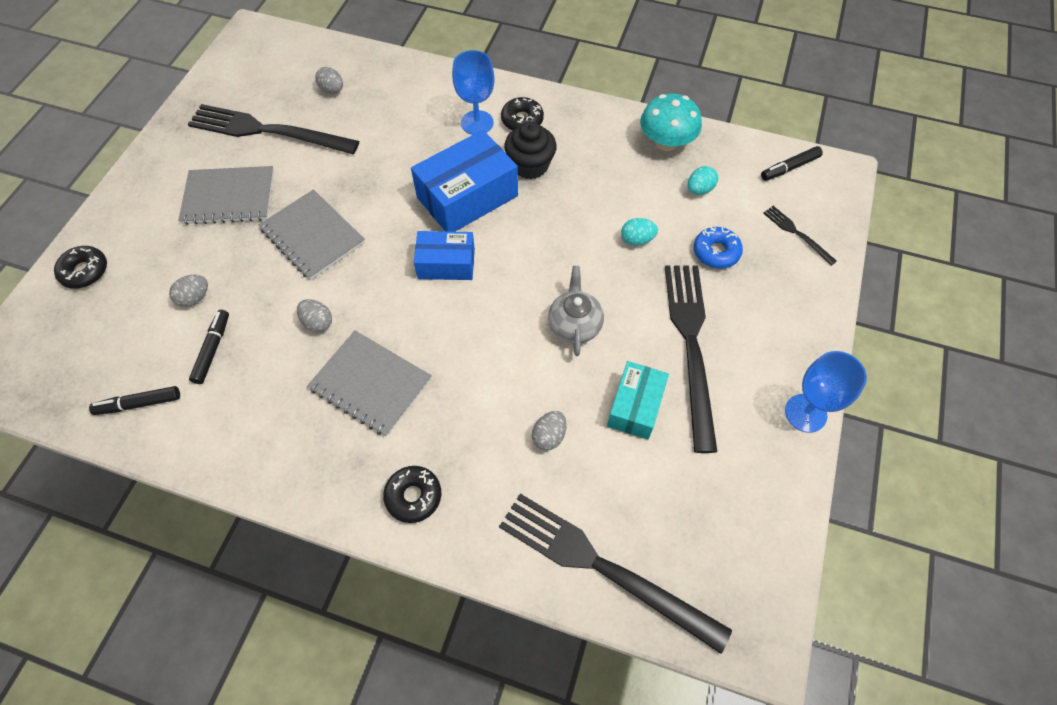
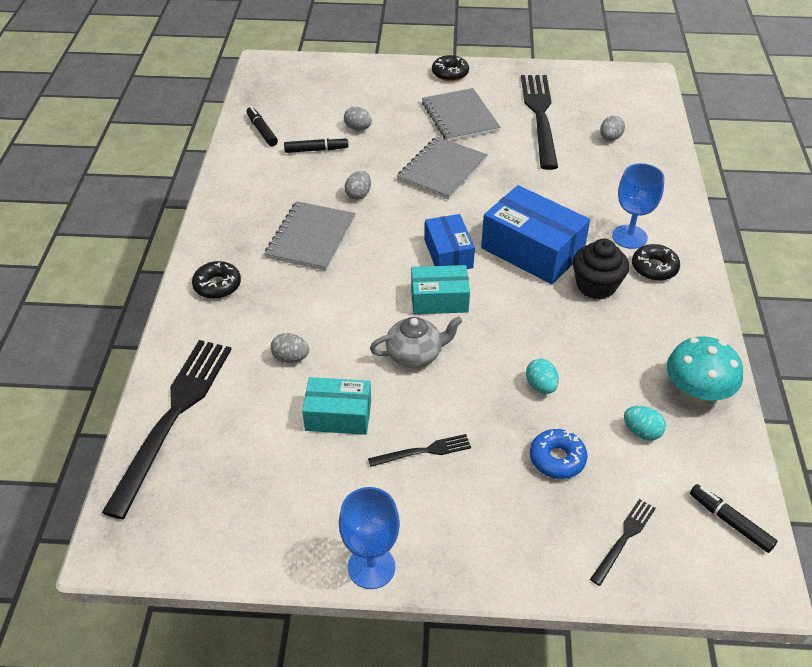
camera: 75 degrees right, 15 degrees down
black donut [54,246,107,289] -> black donut moved to [432,55,469,81]
black fork [665,265,718,453] -> black fork [368,434,471,467], size x0.45
none -> turquoise box [411,265,470,314]

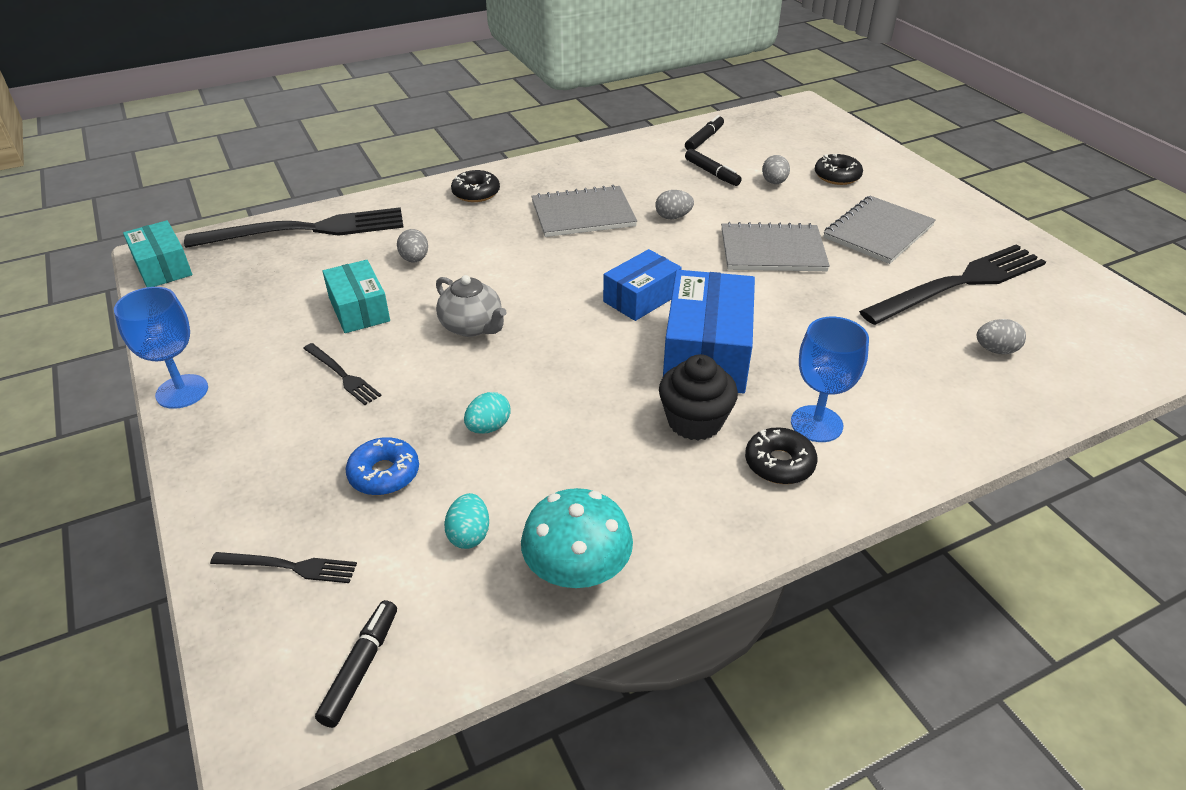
camera: 60 degrees right, 5 degrees down
turquoise box [411,265,470,314] -> turquoise box moved to [123,220,192,287]
black donut [432,55,469,81] -> black donut moved to [815,154,863,185]

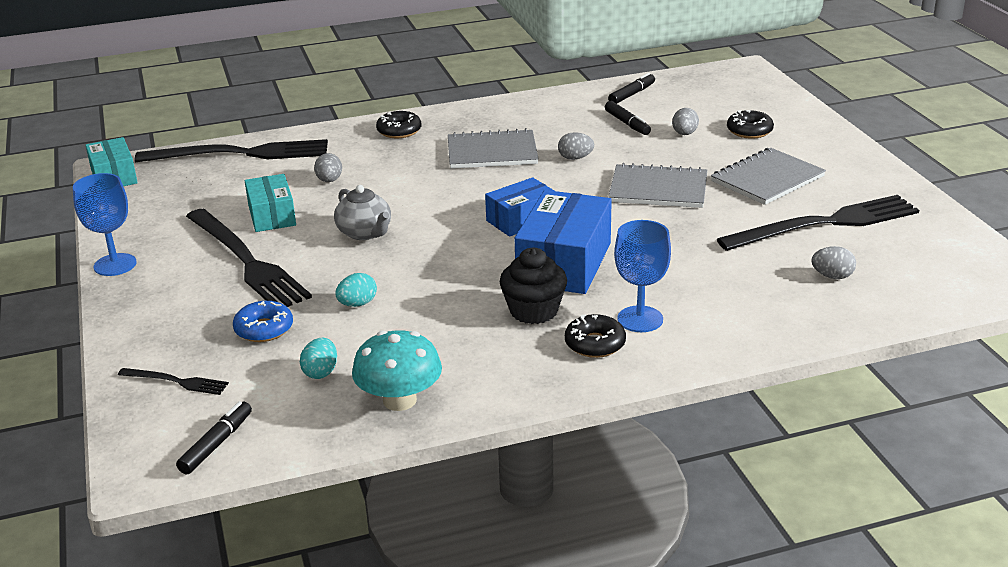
camera: 10 degrees right, 10 degrees down
black fork [303,343,382,405] -> black fork [186,209,312,307], size x2.22

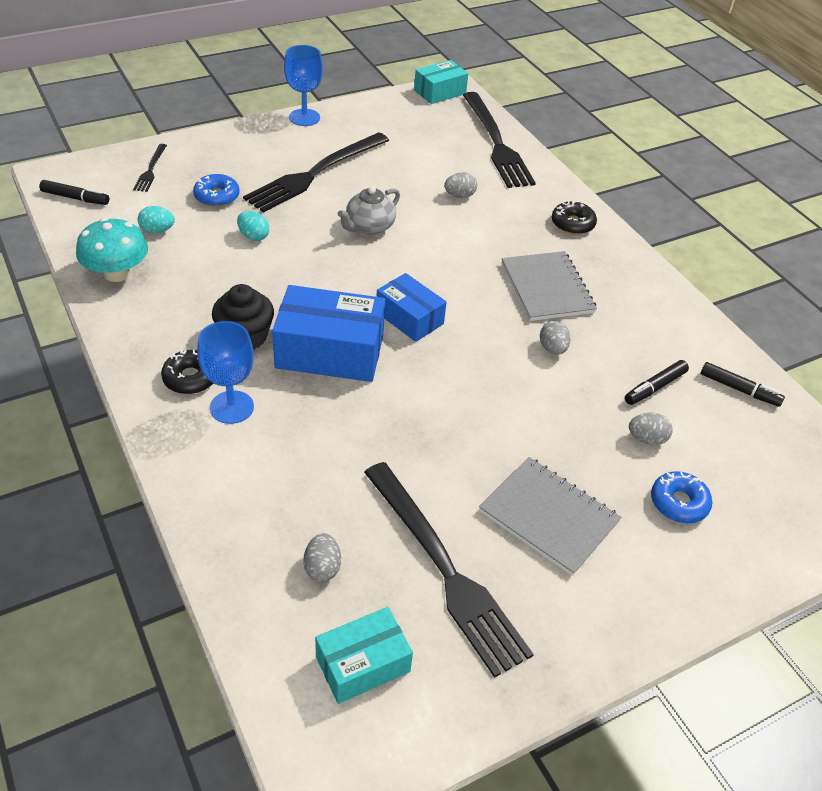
camera: 75 degrees right, 15 degrees up
turquoise box [245,174,296,232] -> turquoise box moved to [315,607,413,704]
grey notebook [608,163,707,208] -> none
black donut [727,110,774,139] -> blue donut [651,471,712,524]

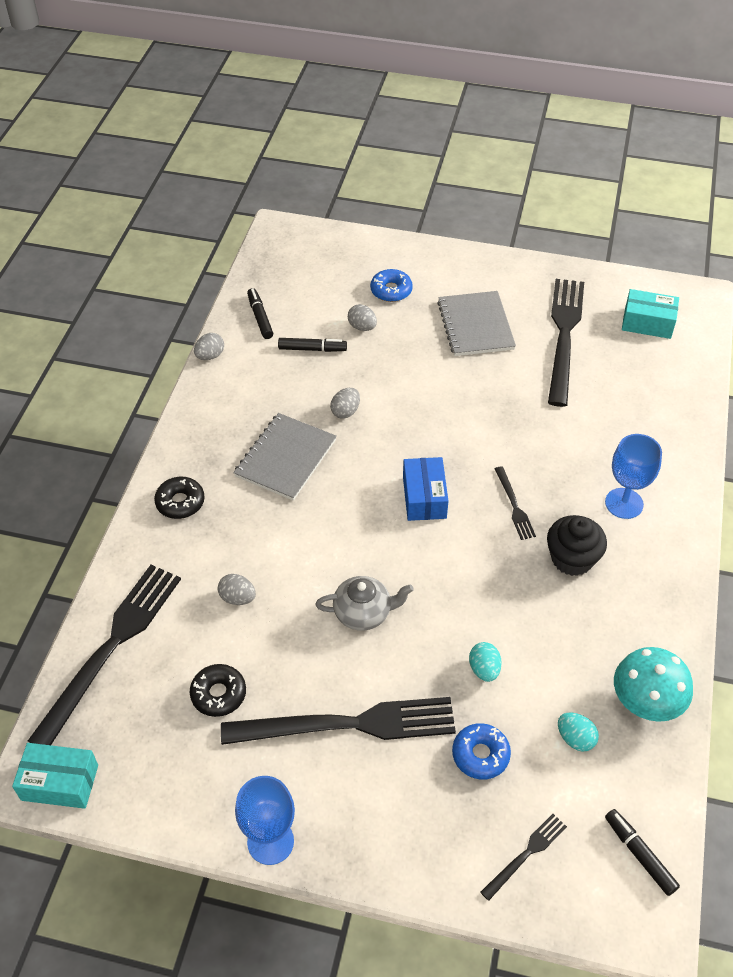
camera: 135 degrees left, 5 degrees up
black donut [161,350,213,394] -> black donut moved to [190,664,246,717]
blue box [272,285,385,382] -> black fork [495,466,536,540]
grey egg [303,533,341,582] -> grey egg moved to [194,333,224,360]

